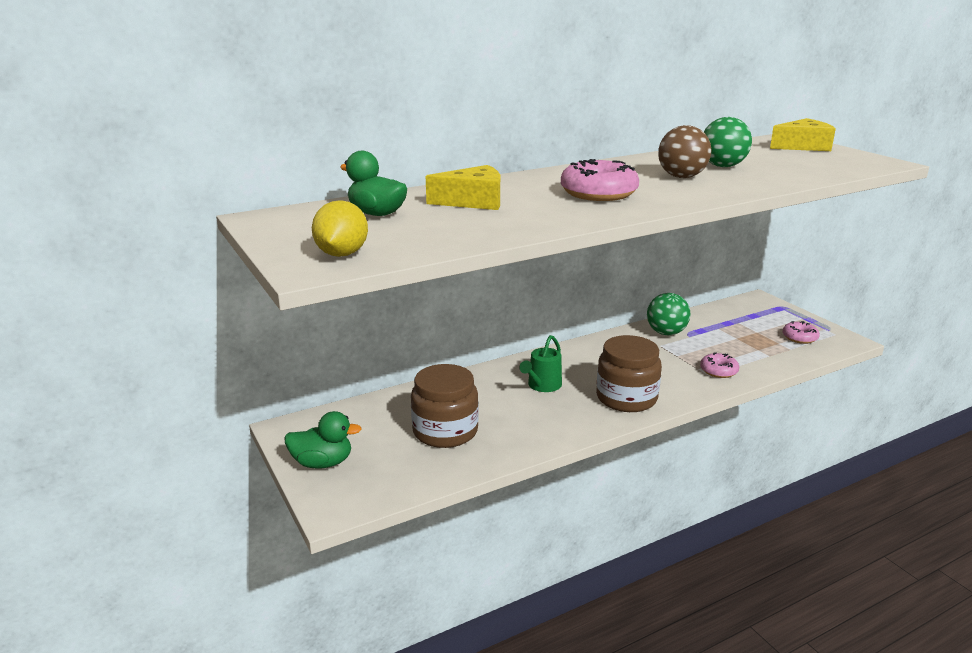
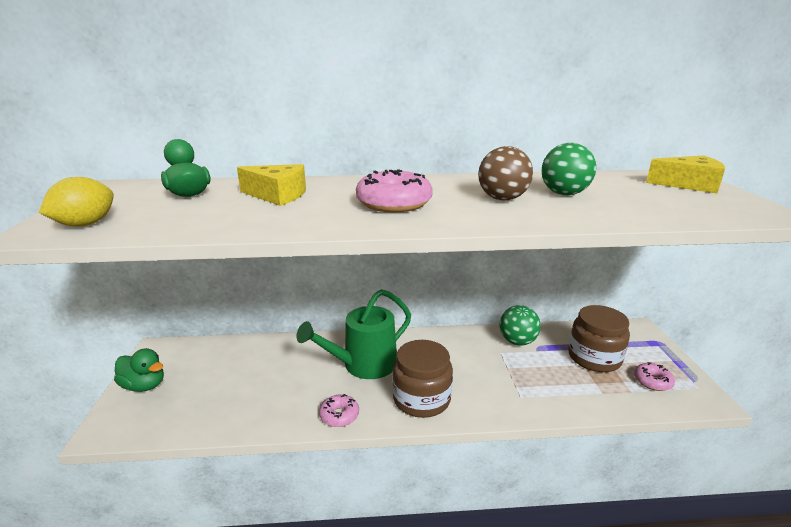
camera: 25 degrees right, 0 degrees up
brown jar [411,364,479,448] -> brown jar moved to [568,305,630,372]
green watering can [519,335,562,392] -> green watering can [297,289,411,379], size x1.78
pink donut [700,352,739,378] -> pink donut moved to [319,394,359,427]

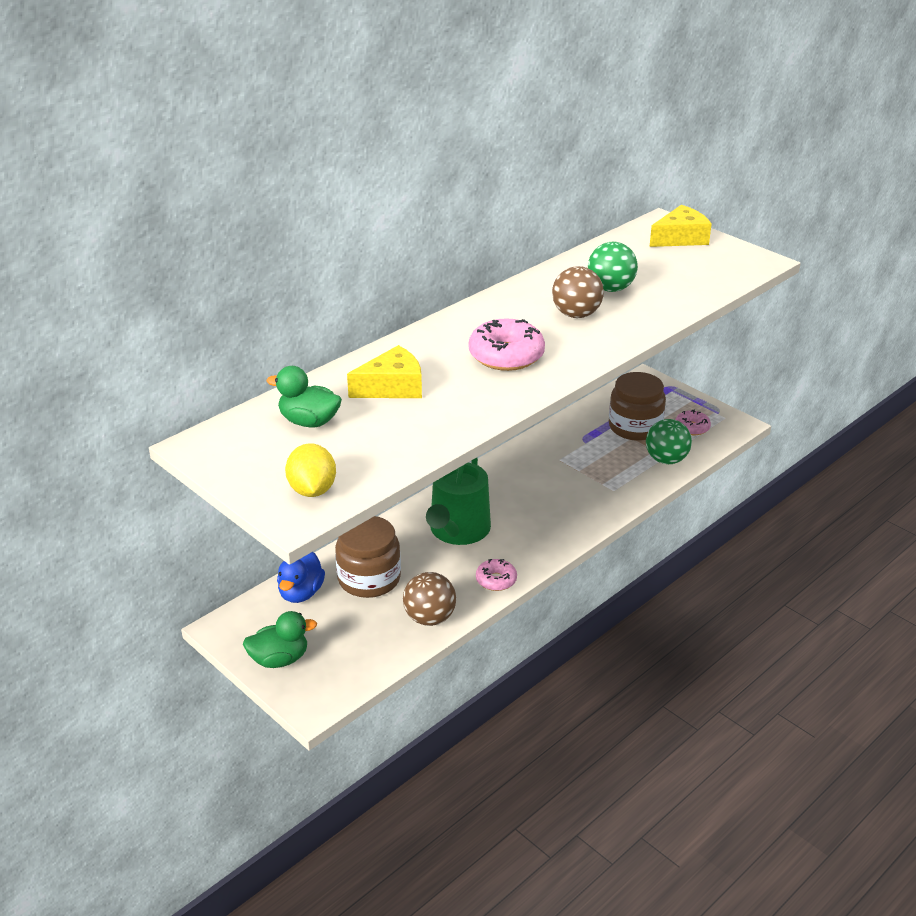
camera: 40 degrees left, 10 degrees up
brown jar [392,340,453,418] -> brown jar moved to [335,516,401,598]
green ball [500,305,541,345] -> green ball moved to [646,419,692,464]
none -> blue duck [277,552,325,603]
none -> brown ball [403,572,456,626]

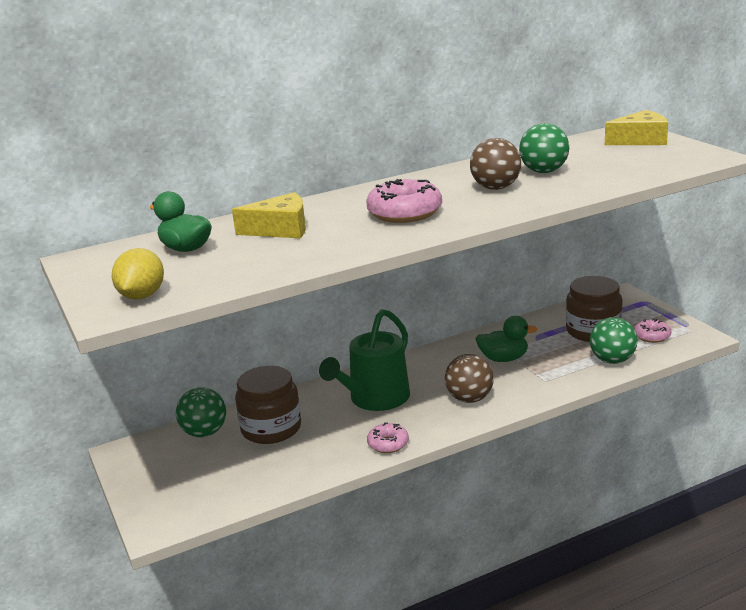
camera: 20 degrees right, 10 degrees down
green duck [243,611,317,668] -> green duck moved to [475,316,538,362]
blue duck [277,552,325,603] -> green ball [176,387,226,437]
brown ball [403,572,456,626] -> brown ball moved to [445,354,494,403]

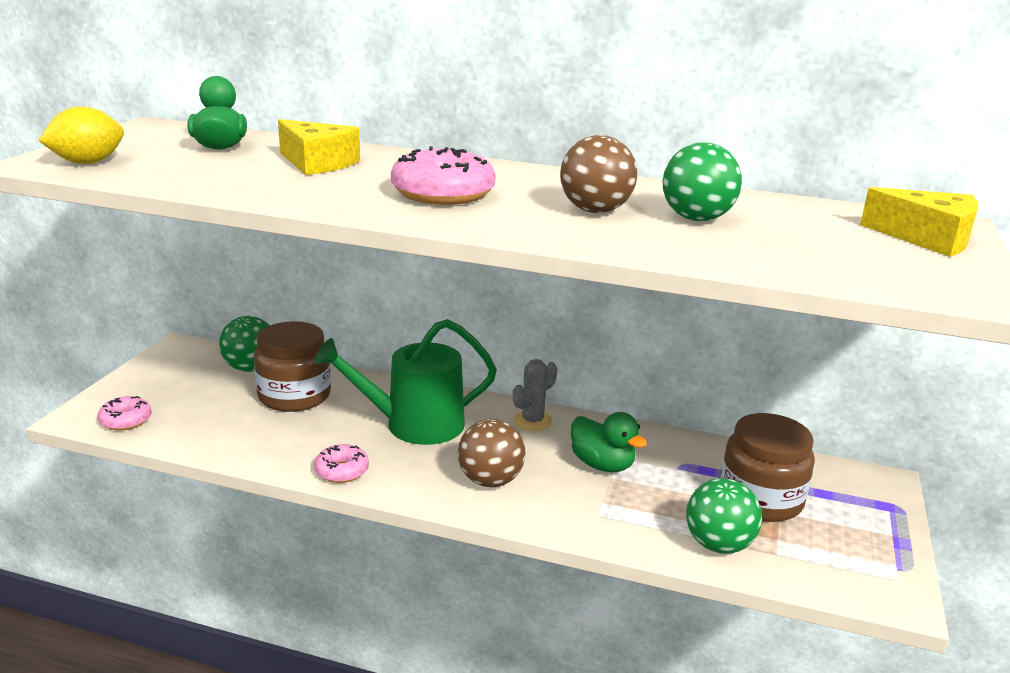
camera: 40 degrees right, 0 degrees up
pink donut [634,319,671,343] -> pink donut moved to [97,396,152,431]
none -> grey cactus [513,359,557,431]

